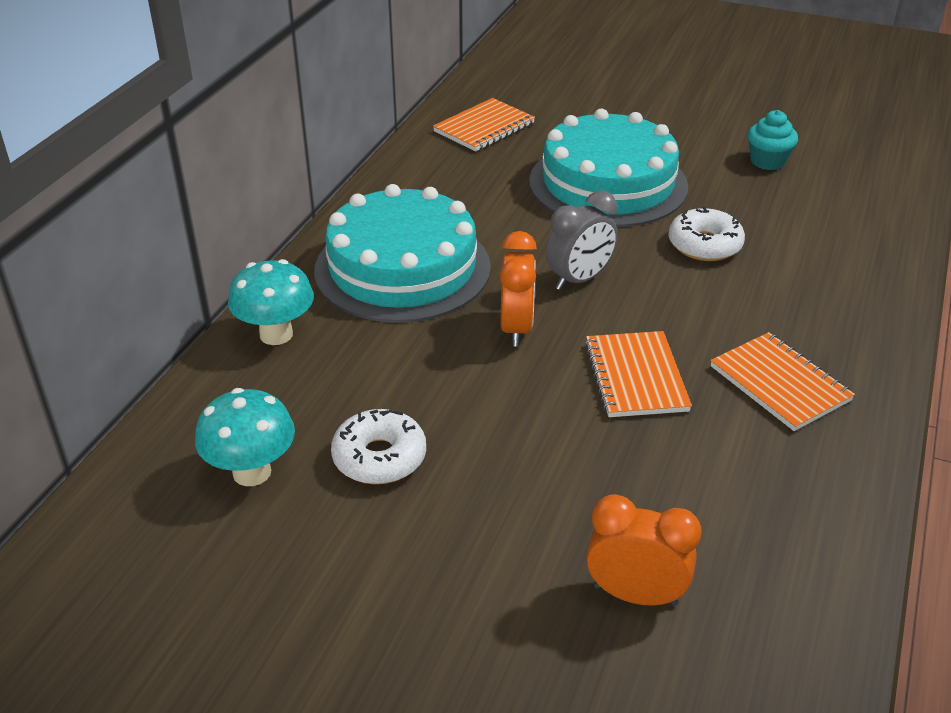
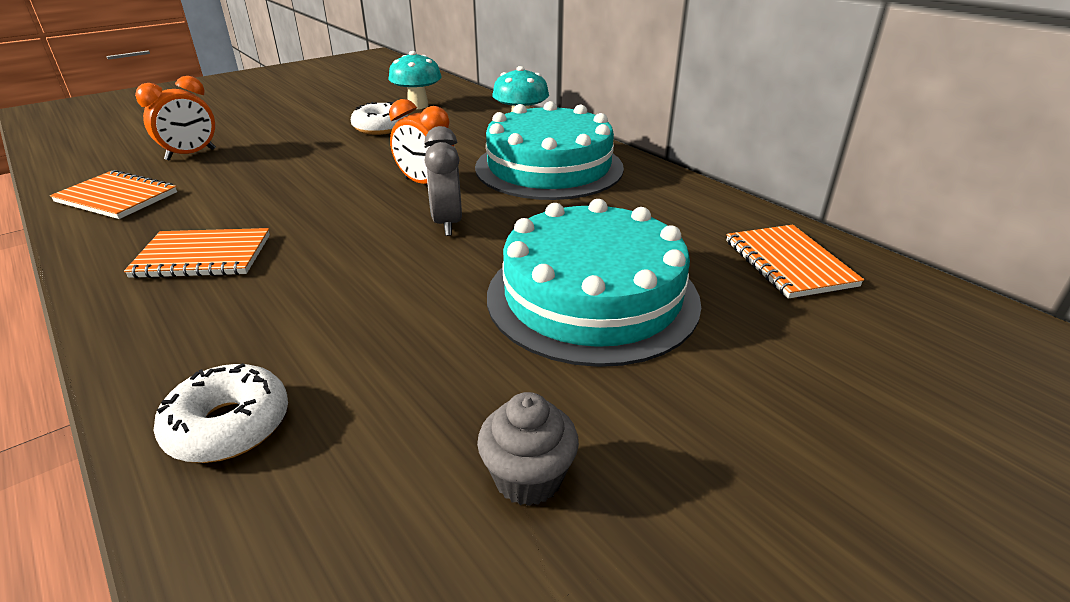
camera: 120 degrees right, 5 degrees down
orange notebook [585,331,692,417] -> orange notebook moved to [50,170,177,219]
white donut [668,207,745,261] -> white donut moved to [153,363,288,463]
turquoise cupcake [748,110,798,170] -> grey cupcake [477,392,579,506]

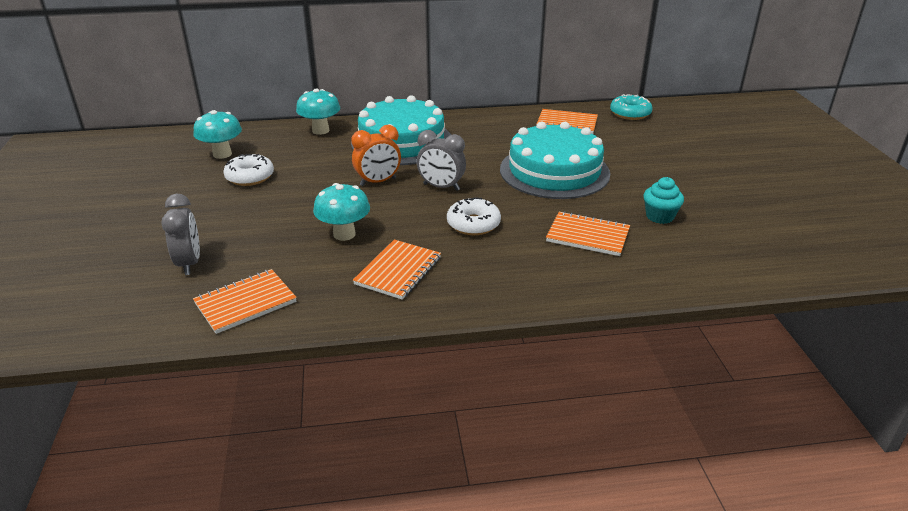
camera: 60 degrees left, 0 degrees up
orange clock [135,76,216,161] -> grey clock [161,194,200,275]
white donut [153,363,288,463] -> white donut moved to [447,198,501,235]
grey cupcake [477,392,579,506] -> turquoise cupcake [643,177,684,224]
none -> turquoise mushroom [313,183,370,241]
none -> orange notebook [546,211,630,256]
none -> turquoise donut [610,94,653,120]

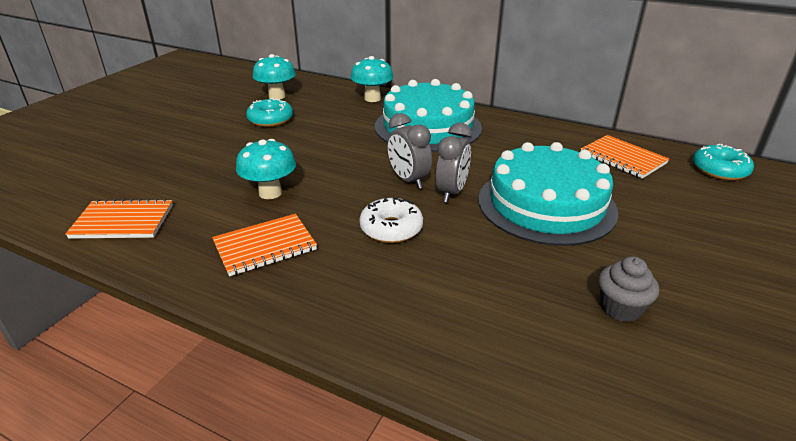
camera: 35 degrees right, 0 degrees up
grey clock [161,194,200,275] -> grey clock moved to [435,123,472,203]
white donut [223,154,274,186] -> turquoise donut [246,98,293,127]
orange clock [351,125,401,186] -> none
orange notebook [546,211,630,256] -> none
turquoise cupcake [643,177,684,224] -> grey cupcake [598,256,659,322]

